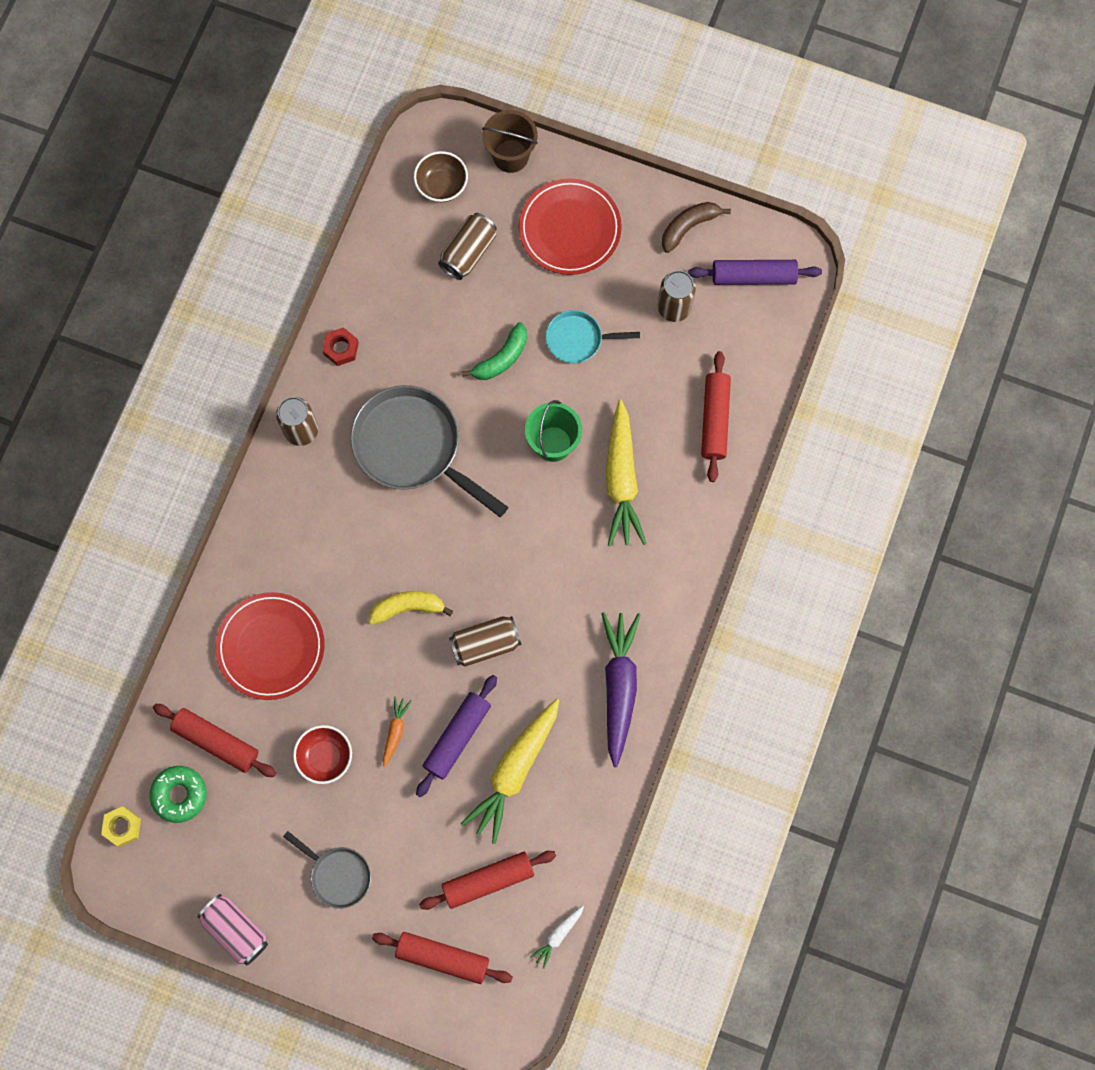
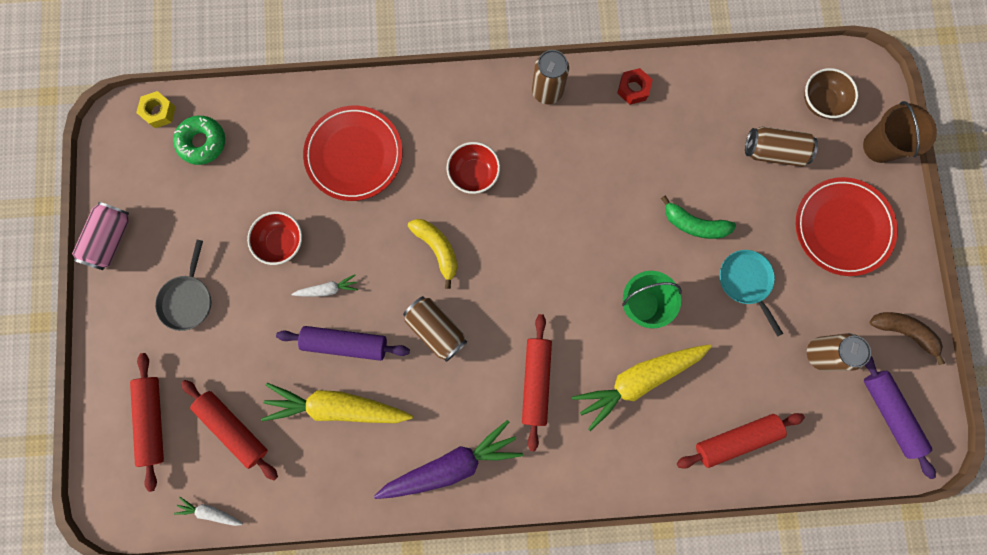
camera: 65 degrees right, 5 degrees up
red rolling pin [153,704,276,777] -> red rolling pin moved to [522,314,552,451]
grey pan [350,385,508,517] -> none
orange carrot [383,697,411,767] -> white carrot [291,274,358,297]
none -> red bowl [446,142,500,194]

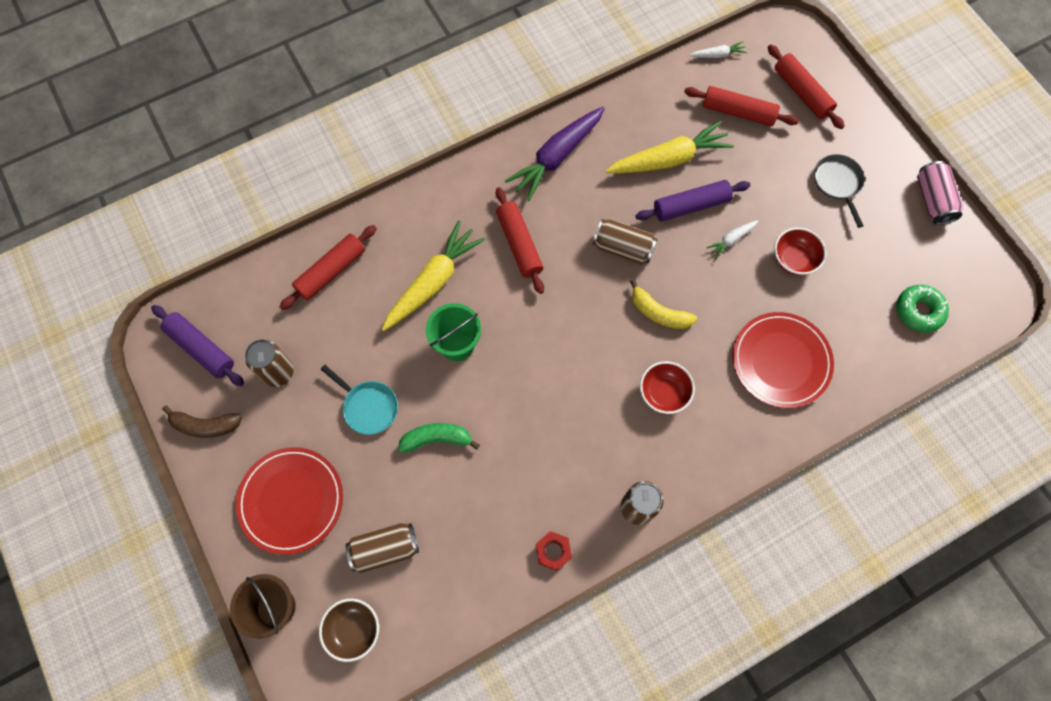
camera: 155 degrees right, 10 degrees down
yellow nut [136,91,176,128] -> none

